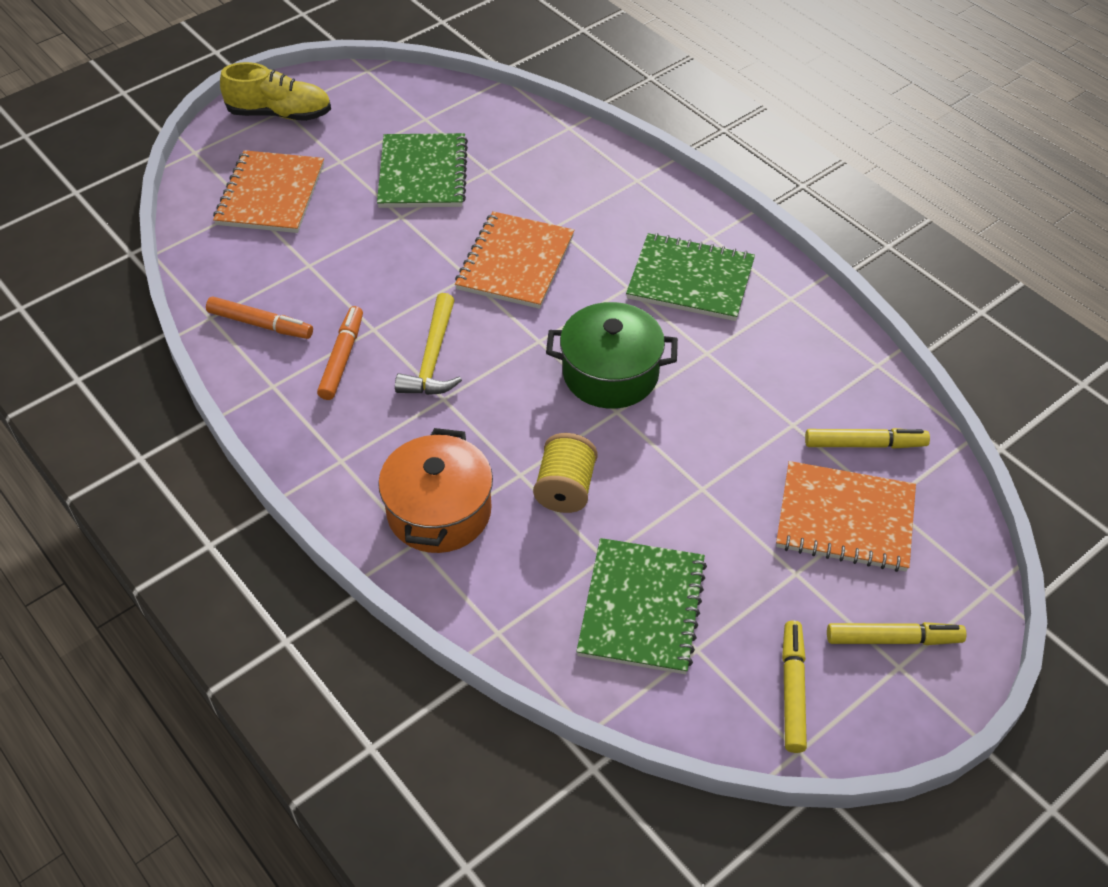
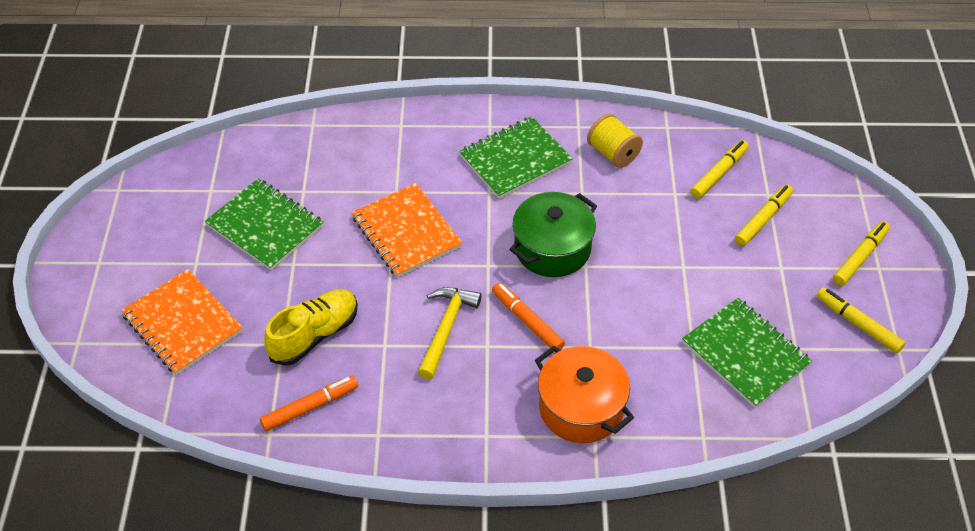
camera: 50 degrees left, 0 degrees up
yellow shoe [220,62,331,121] -> yellow shoe moved to [264,289,358,366]
orange marker [317,306,363,400] -> orange marker moved to [492,282,565,352]
yellow hammer [395,293,462,395] -> yellow hammer turned 120 degrees counterclockwise [418,287,482,380]
yellow spool [533,433,598,513] -> yellow spool moved to [587,114,643,168]
orange notebook [776,461,916,572] -> yellow marker [735,184,793,246]

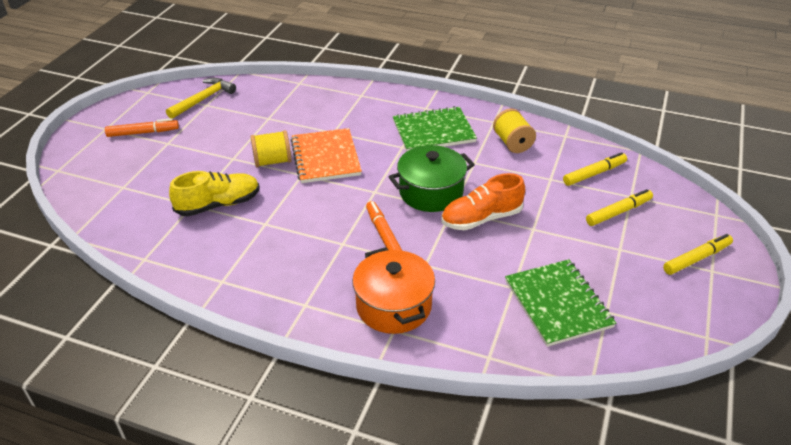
camera: 20 degrees right, 10 degrees down
orange notebook [121,269,243,375] -> none
green notebook [205,178,324,270] -> none
orange marker [260,376,358,431] -> orange marker moved to [105,118,179,137]
yellow hammer [418,287,482,380] -> yellow hammer moved to [166,78,236,119]
yellow marker [817,287,905,353] -> none
none -> yellow spool [250,130,292,167]
none -> orange shoe [441,173,525,230]

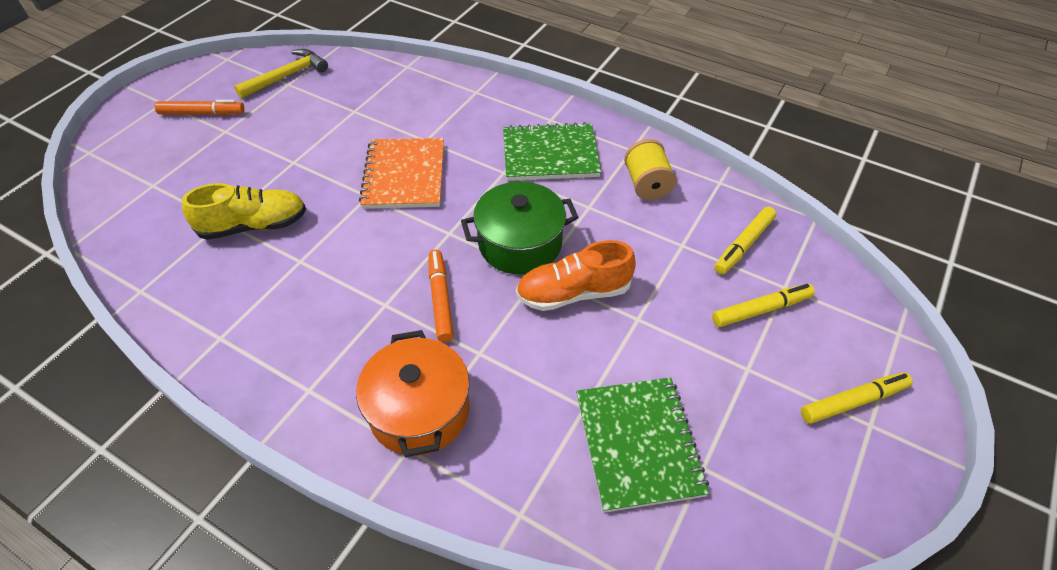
camera: 10 degrees right, 10 degrees up
yellow spool [250,130,292,167] -> none
yellow marker [563,152,627,186] -> yellow marker turned 150 degrees clockwise [714,207,777,275]

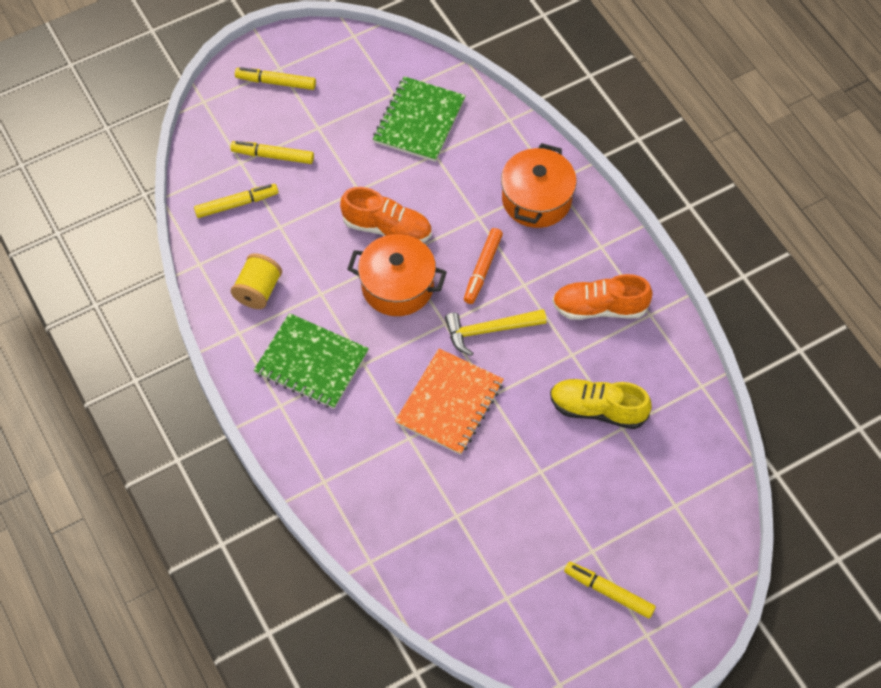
camera: 150 degrees left, 10 degrees up
orange marker [155,100,245,115] -> yellow marker [564,562,656,619]
yellow hammer [234,49,328,99] -> yellow hammer moved to [445,309,547,356]
green pot [461,182,579,274] -> orange pot [347,234,447,316]
none -> orange shoe [552,274,653,320]

